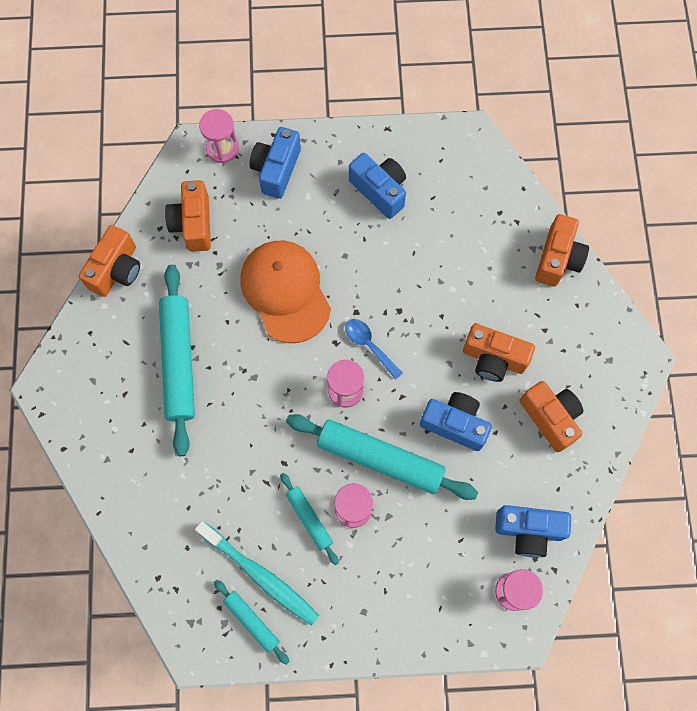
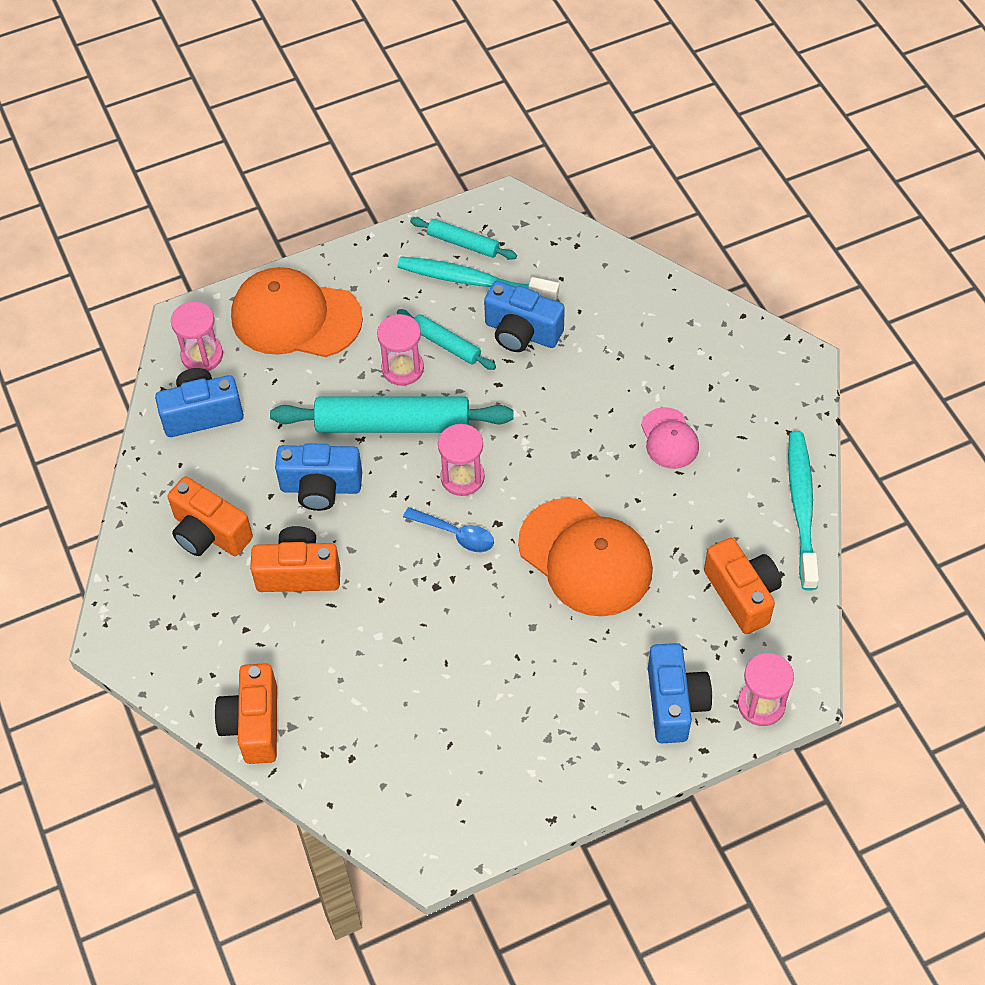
camera: 160 degrees right, 15 degrees down
orange camera [79,225,140,297] -> turquoise toothbrush [788,431,819,590]
turquoise rolling pin [159,265,195,456] -> pink cap [641,407,699,469]
blue camera [349,153,406,219] -> blue camera moved to [484,281,565,352]
none -> orange cap [231,267,363,357]

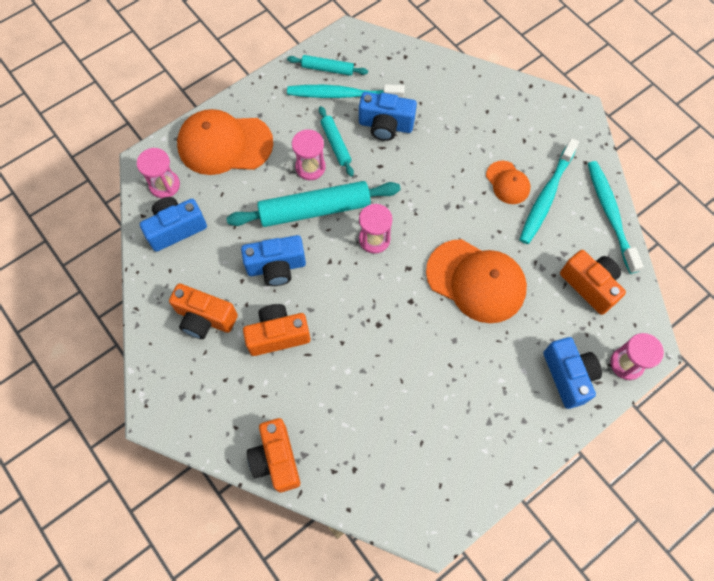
camera: 15 degrees left, 10 degrees up
turquoise rolling pin [397,309,496,370] -> turquoise rolling pin turned 45 degrees clockwise [319,106,354,177]
blue spoon [403,507,494,552] -> none
pink cap [641,407,699,469] -> orange cap [486,161,530,204]
none -> turquoise toothbrush [519,138,579,244]

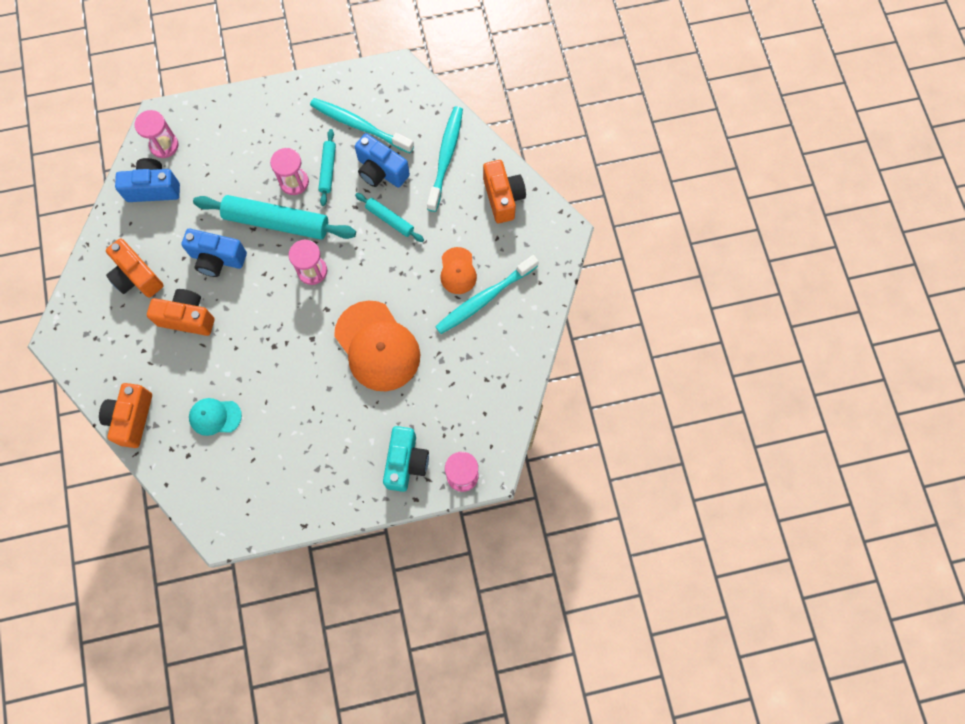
camera: 25 degrees right, 5 degrees up
orange cap [177,109,273,175] -> none
turquoise rolling pin [287,55,368,76] -> turquoise rolling pin moved to [355,193,424,242]
blue camera [543,337,602,409] -> turquoise camera [383,426,429,492]
orange camera [560,250,626,315] -> orange camera moved to [483,160,526,223]
turquoise toothbrush [588,161,643,274] -> turquoise toothbrush moved to [427,107,463,212]
none -> turquoise cap [189,398,242,436]

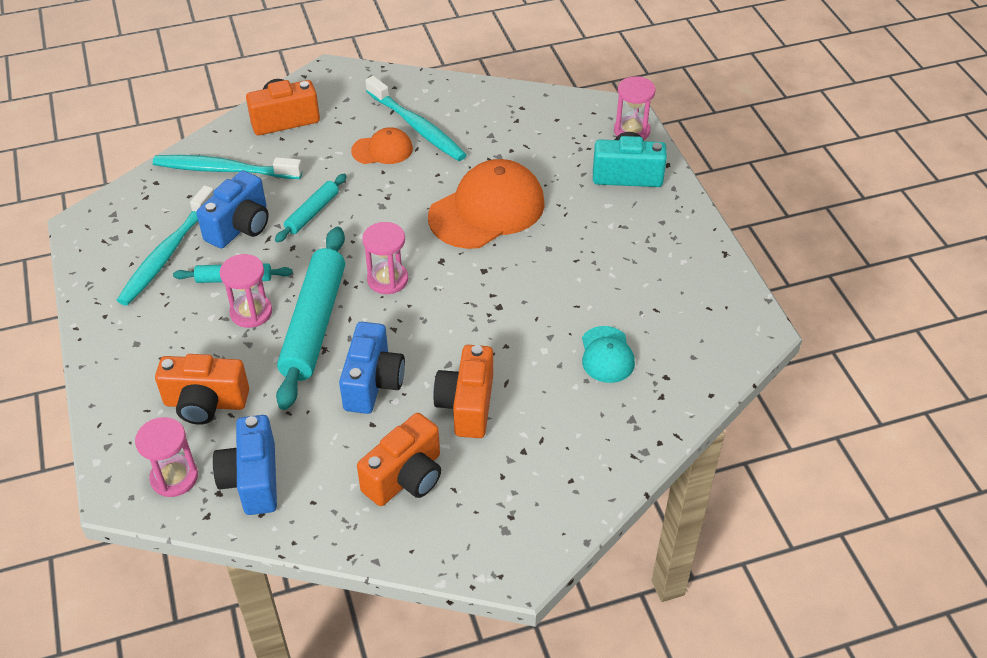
camera: 95 degrees left, 25 degrees down
orange camera [99,383,152,448] -> orange camera moved to [155,354,249,425]

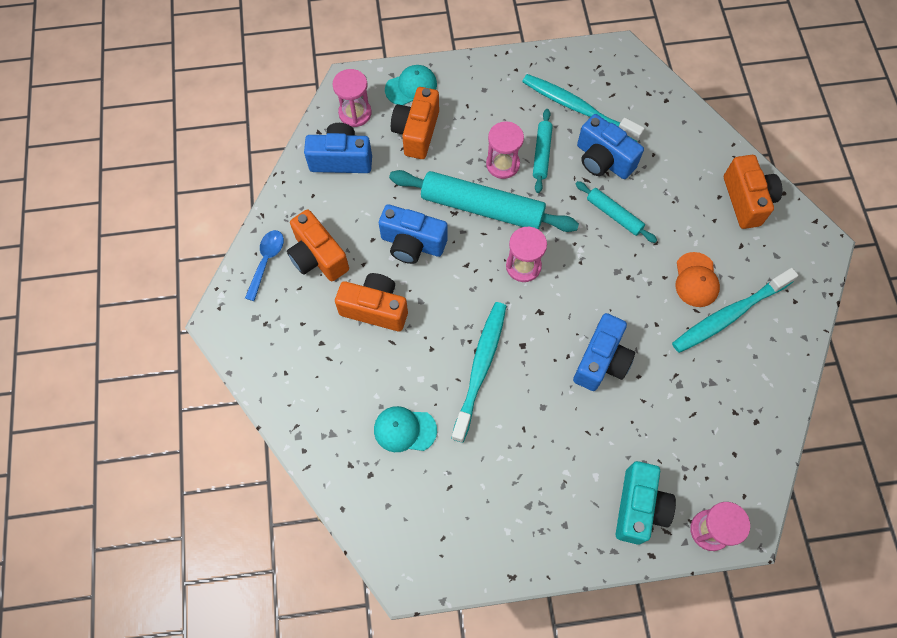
camera: 100 degrees right, 20 degrees up
turquoise toothbrush [153,155,303,179] -> turquoise toothbrush moved to [451,302,506,443]
orange cap [428,159,545,249] -> blue camera [573,313,635,391]
none -> blue spoon [245,230,284,301]
none -> turquoise cap [385,65,437,105]

